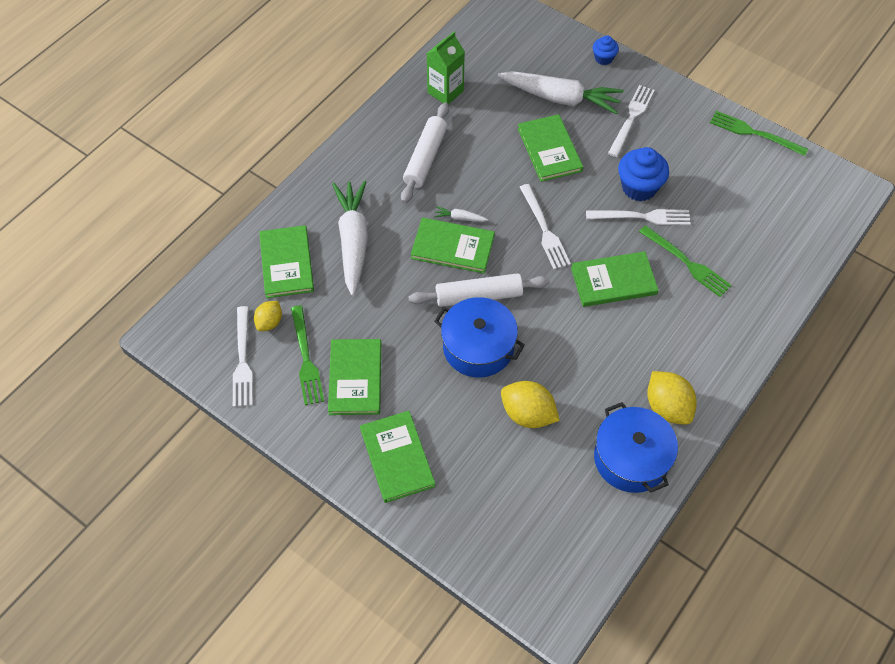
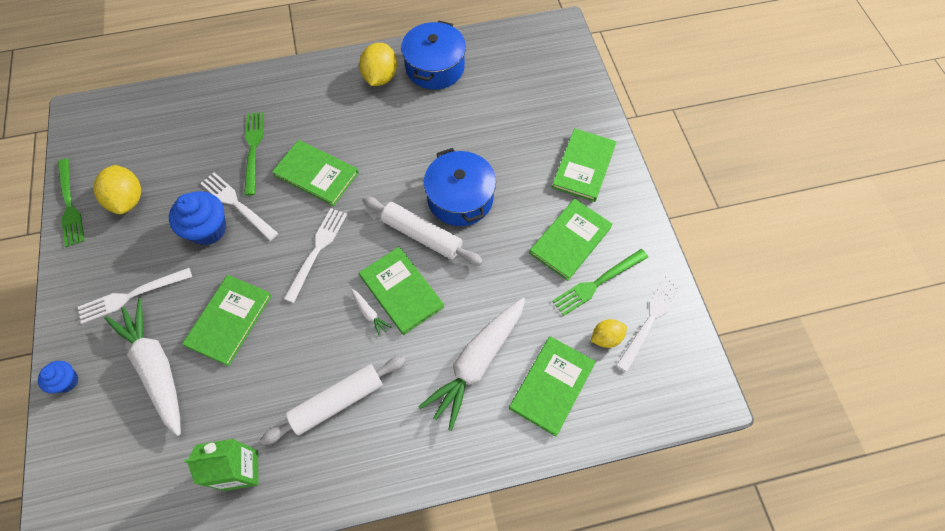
camera: 140 degrees left, 5 degrees up
green fork [291,305,324,405] -> green fork turned 150 degrees counterclockwise [552,249,648,316]
yellow lemon [501,381,560,428] -> yellow lemon moved to [94,165,141,214]

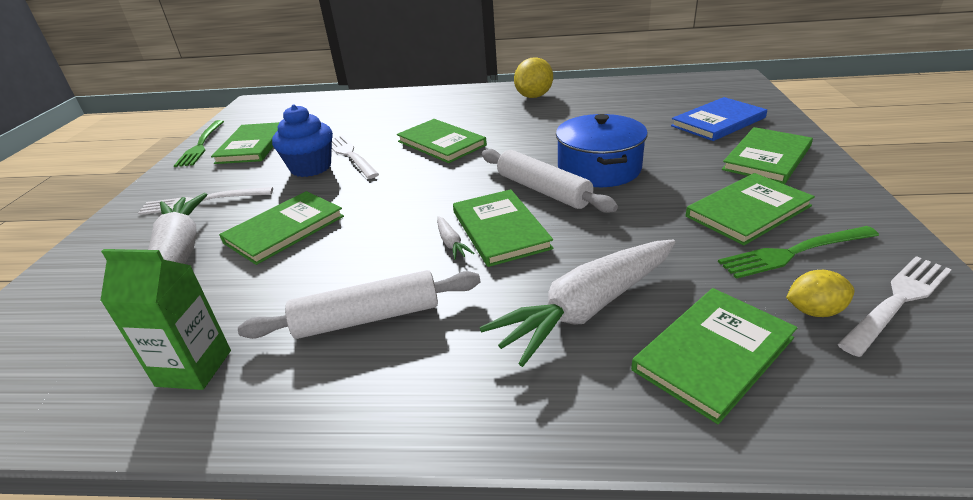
camera: 20 degrees right, 30 degrees down
blue cupcake [38,361,78,393] -> none
yellow lemon [94,165,141,214] -> green book [211,122,280,164]
green fork [244,112,264,196] -> none
white fork [284,208,347,303] -> none
blue pot [401,21,466,89] -> none
none -> blue book [671,97,767,141]

